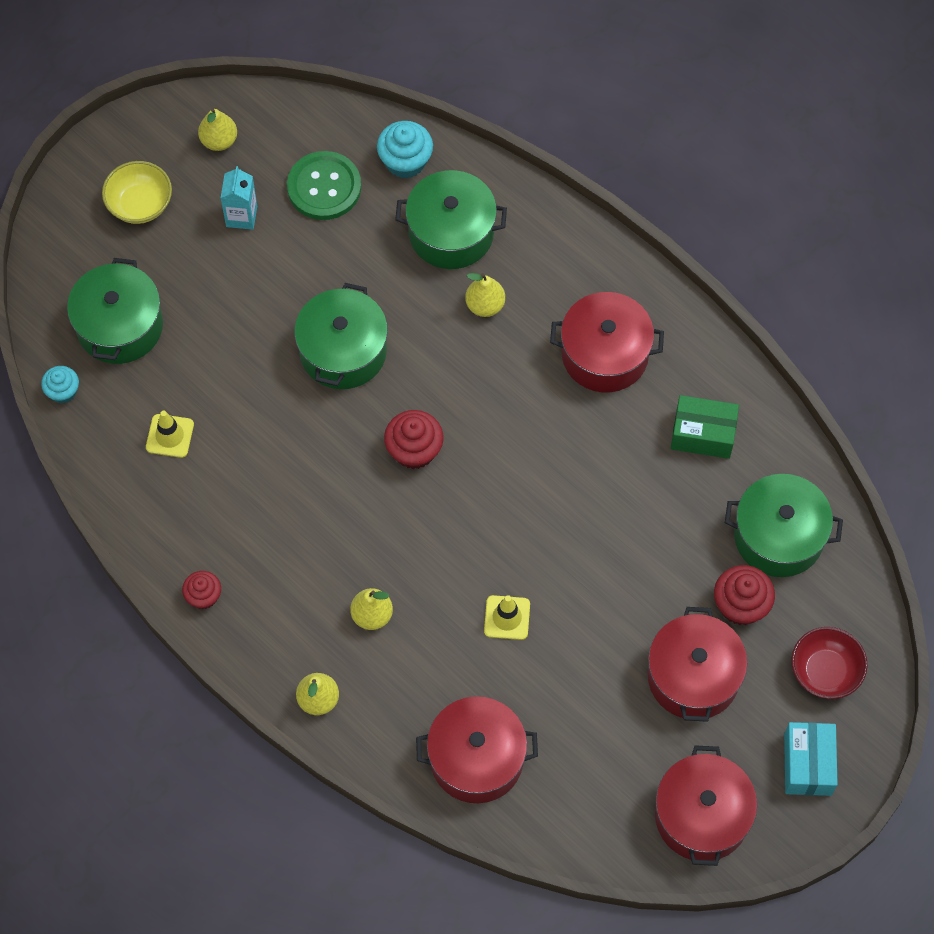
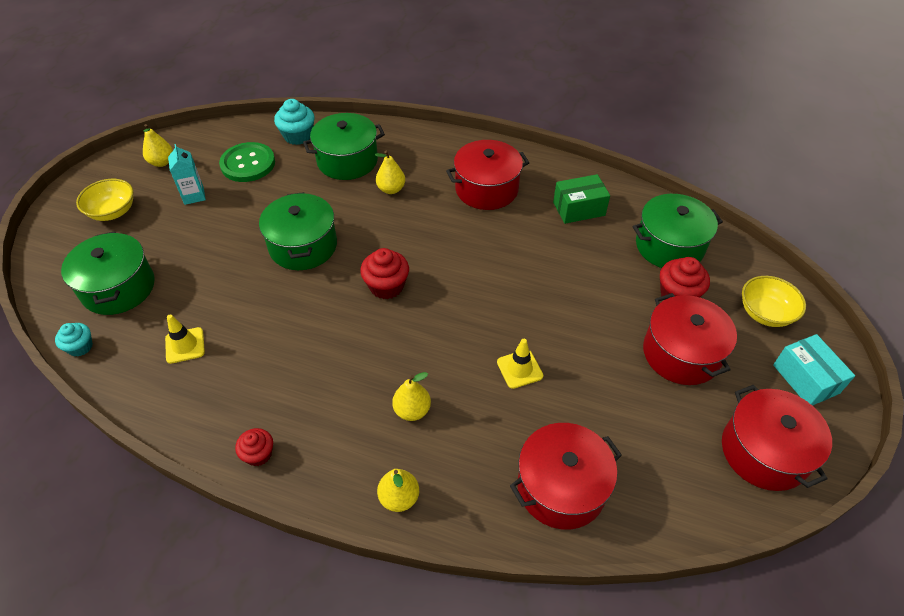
camera: 25 degrees left, 15 degrees down
red bowl [791,627,868,699] -> yellow bowl [742,276,806,327]

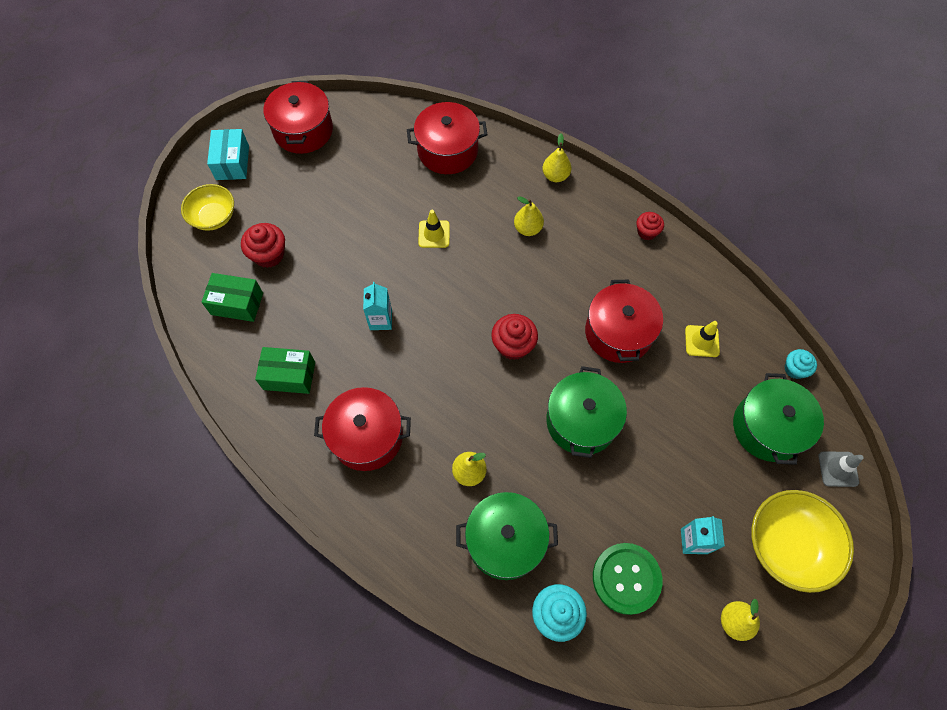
camera: 160 degrees left, 15 degrees up
yellow bowl [76,179,133,221] -> yellow bowl [751,490,854,593], size x1.54
green pot [633,194,723,268] -> green box [201,273,263,322]
red pot [643,293,737,385] -> red pot moved to [585,280,663,363]
none -> turquoise carton [363,282,392,330]
none -> grey traffic cone [818,451,863,487]

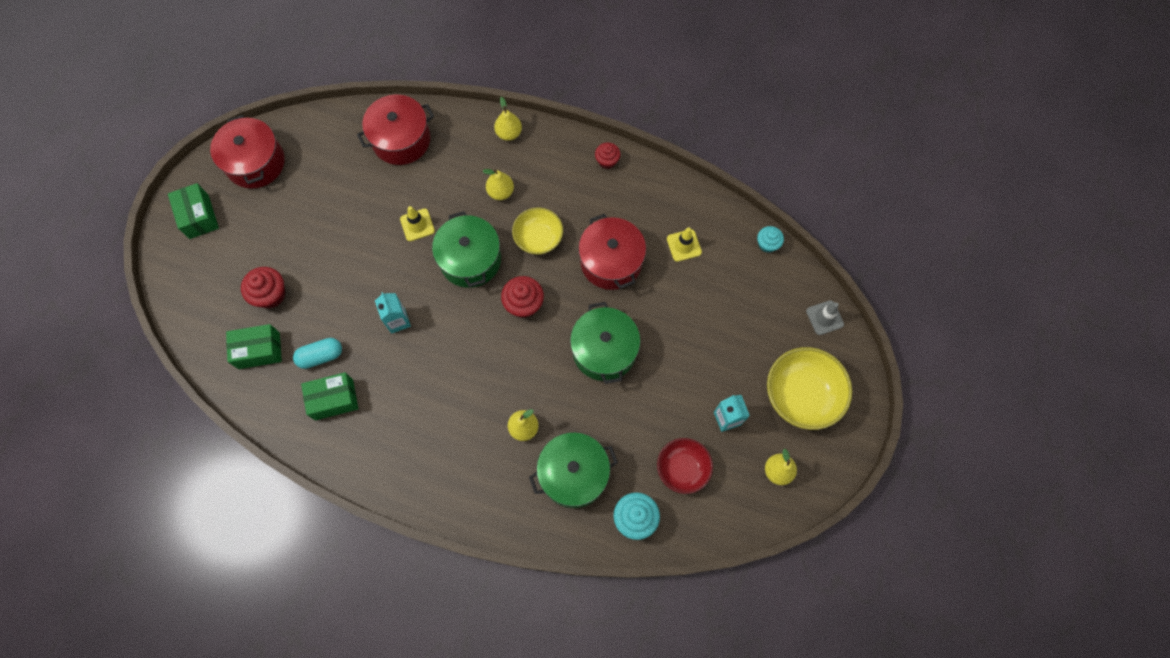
camera: 20 degrees left, 5 degrees up
yellow bowl [181,184,234,231] -> yellow bowl moved to [512,208,563,255]
turquoise box [207,129,249,180] -> green box [168,183,219,239]
red pot [314,387,411,471] -> none
green button [593,543,663,615] -> red bowl [657,438,713,494]
green pot [733,373,824,465] -> green pot moved to [432,211,501,288]
none -> turquoise capsule [293,338,342,369]

